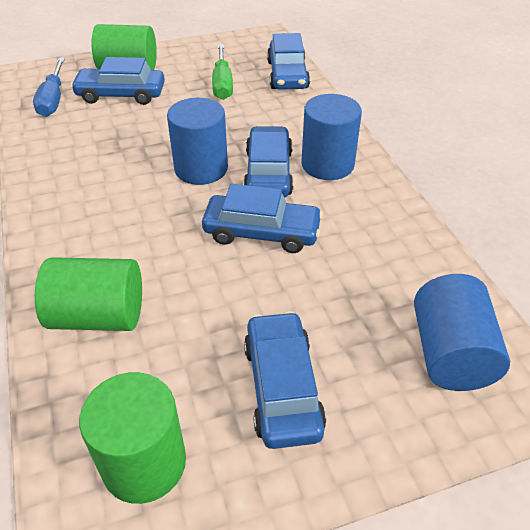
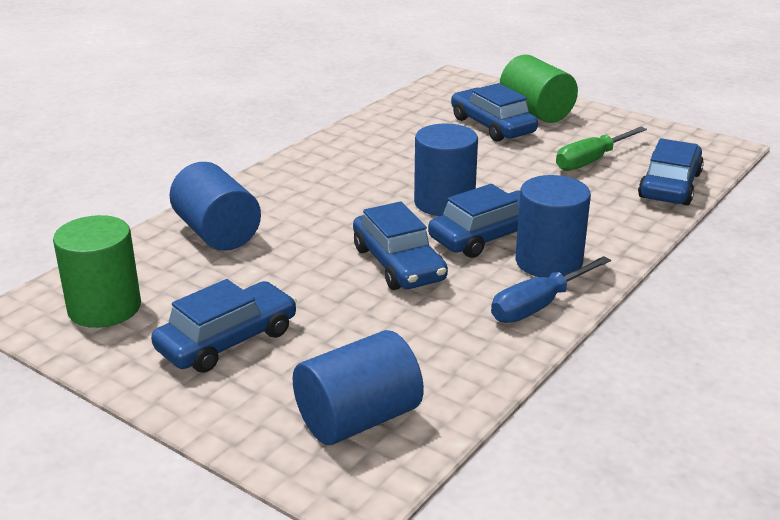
camera: 55 degrees right, 15 degrees down
blue screwdriver [33,58,65,117] -> blue screwdriver moved to [491,256,611,323]
green cylinder [35,257,142,331] -> blue cylinder [170,162,261,251]
blue car [267,33,310,90] -> blue car turned 150 degrees clockwise [638,138,704,205]

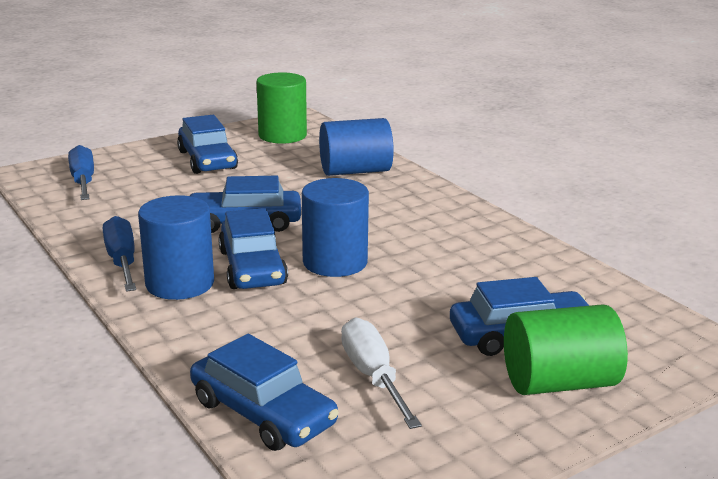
camera: 110 degrees right, 5 degrees down
blue cylinder [293,330,424,445] -> blue screwdriver [68,145,94,200]
green screwdriver [556,127,647,171] -> white screwdriver [341,318,422,429]

